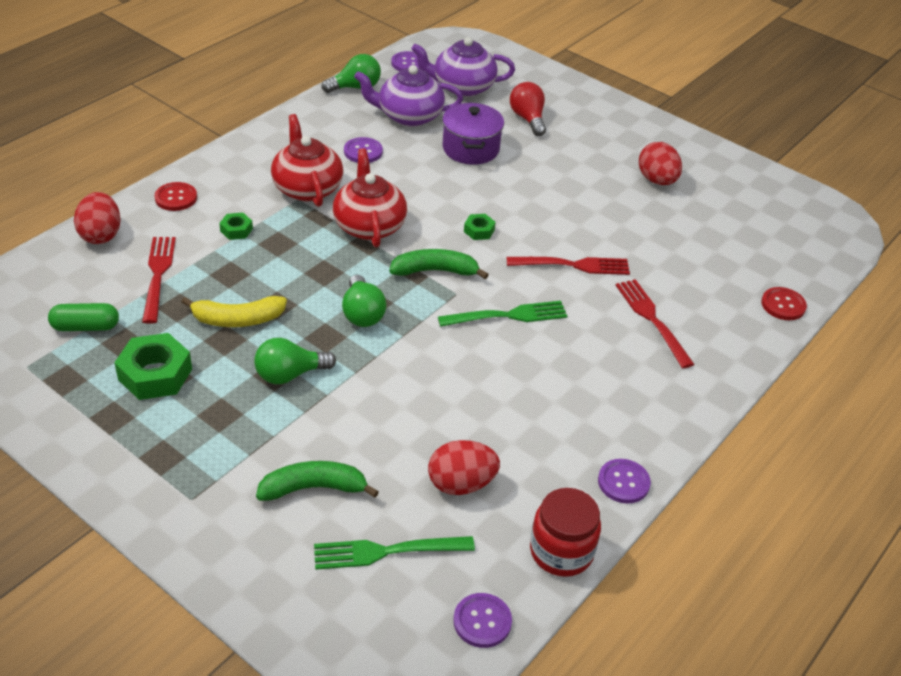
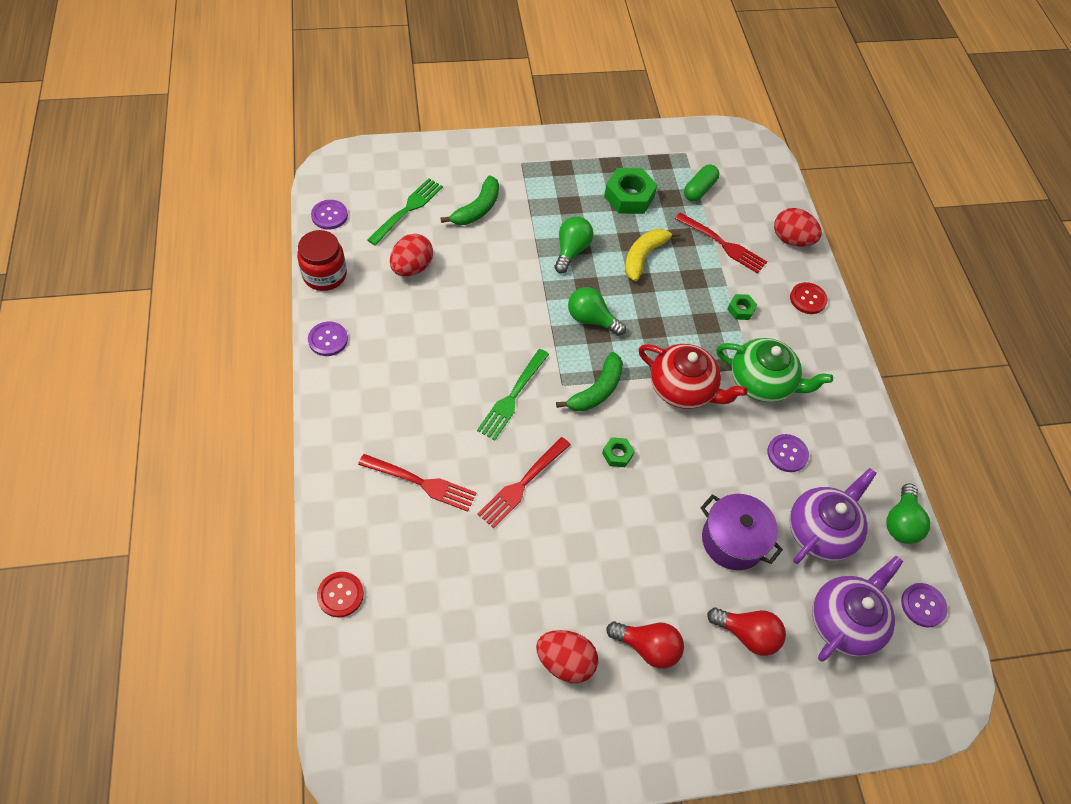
camera: 130 degrees right, 15 degrees up
red teapot [271,114,343,207] -> green teapot [716,338,833,402]
none -> red light bulb [606,621,684,669]

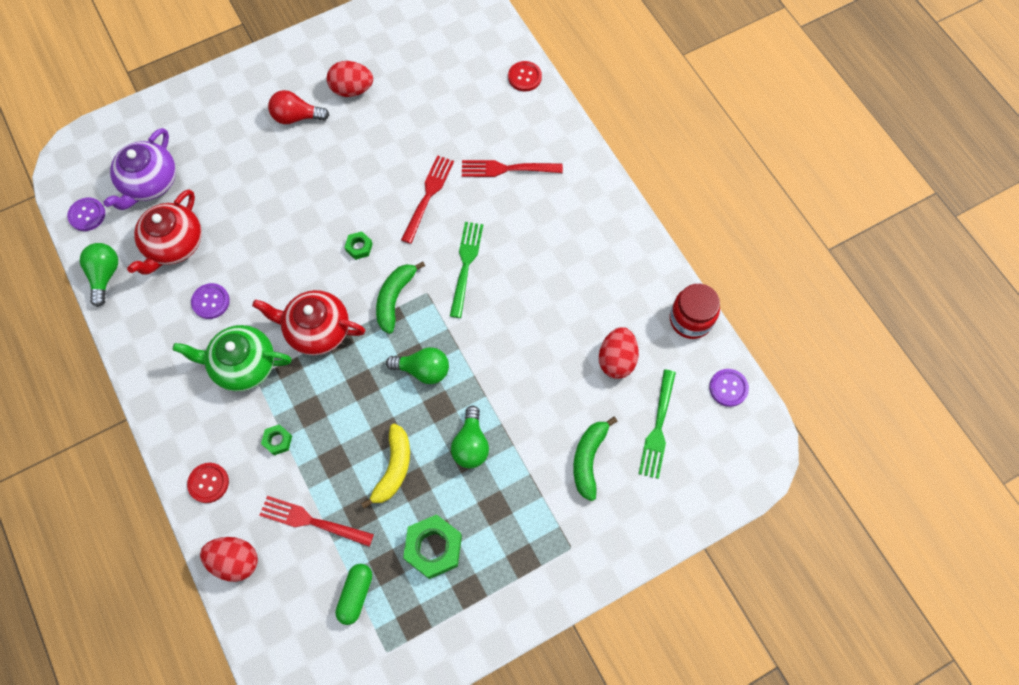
camera: 165 degrees right, 10 degrees up
purple button [308,322,348,356] -> none
purple pot [700,494,783,570] -> none
red light bulb [707,608,786,656] -> none
purple teapot [790,468,877,564] -> red teapot [127,189,202,275]

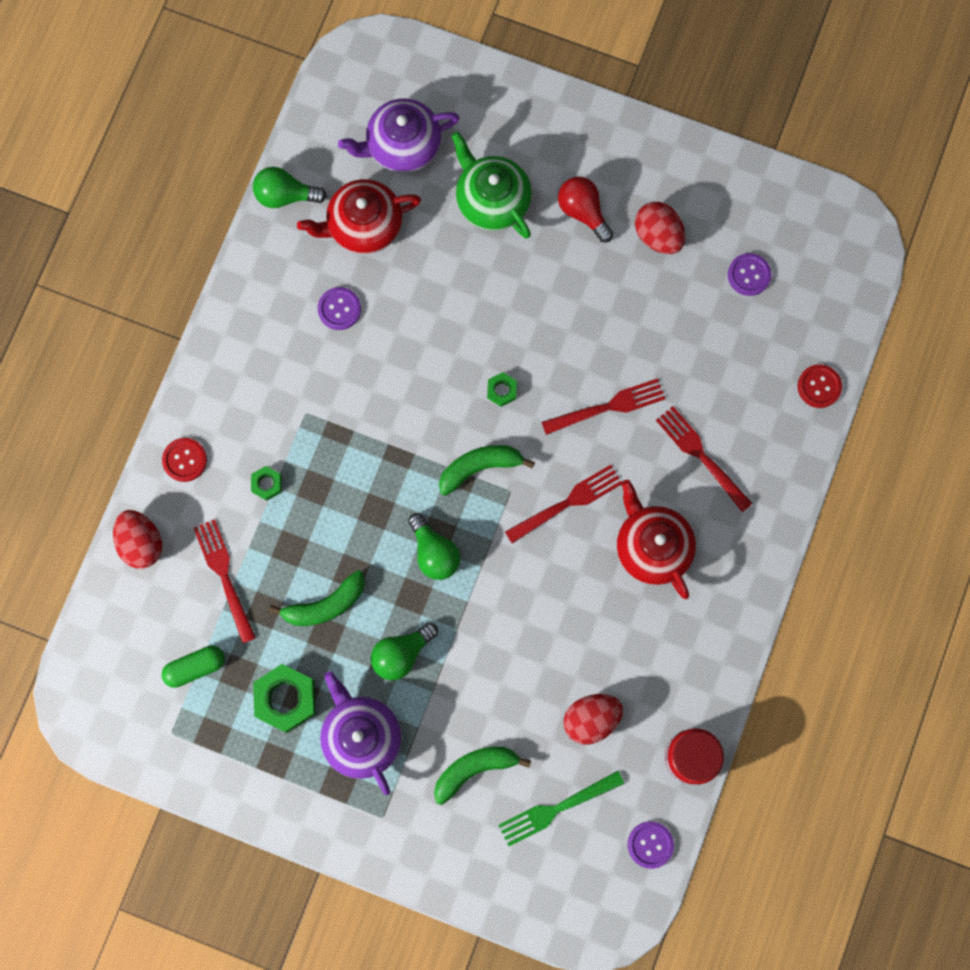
camera: 50 degrees right, 10 degrees up
purple button [67,198,105,231] -> purple button moved to [728,253,771,296]
green light bulb [80,243,118,307] -> green light bulb turned 135 degrees counterclockwise [253,167,327,208]
green teapot [173,325,292,392] -> green teapot moved to [451,132,532,238]
red teapot [252,290,365,355] -> red teapot moved to [617,480,696,599]
yellow banana [361,424,410,509] -> green banana [269,570,365,626]
green fork [450,222,483,318] -> red fork [505,465,622,543]
none -> purple teapot [320,671,401,795]

